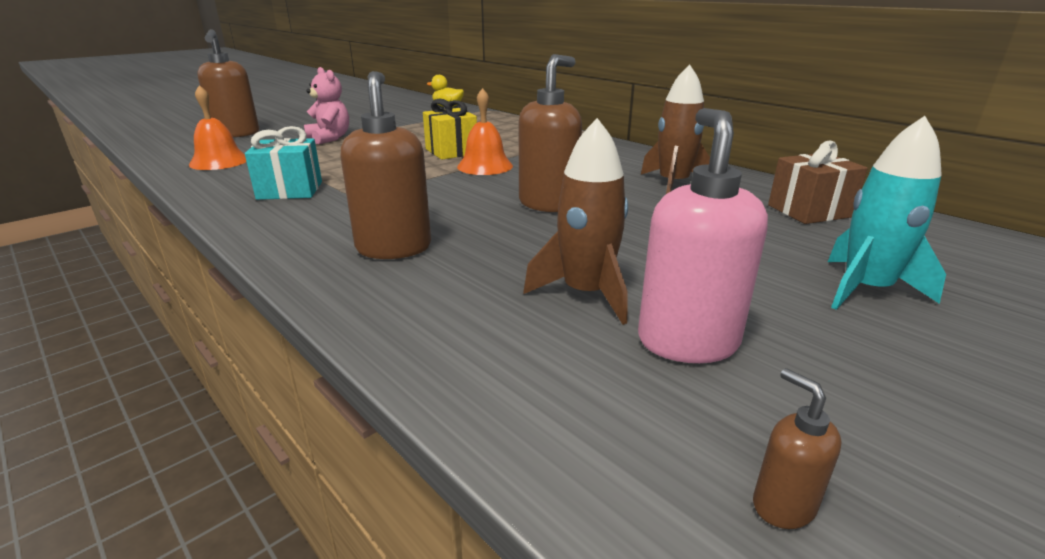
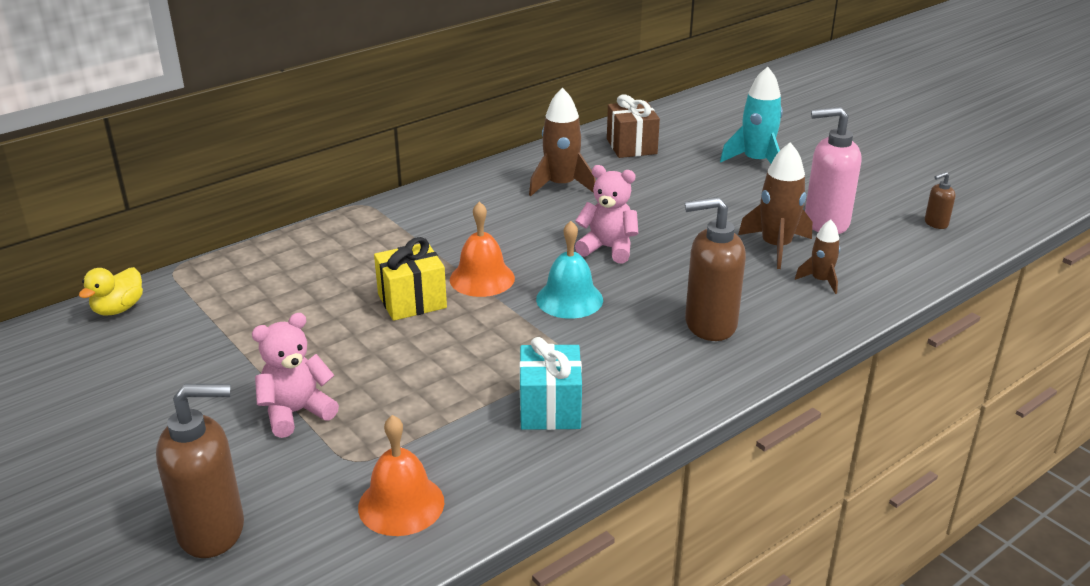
camera: 85 degrees left, 5 degrees up
brown soap dispenser [519,54,582,212] -> pink teddy bear [575,165,639,263]
none -> turquoise bell [536,221,603,319]
none -> brown rocket [795,220,840,294]

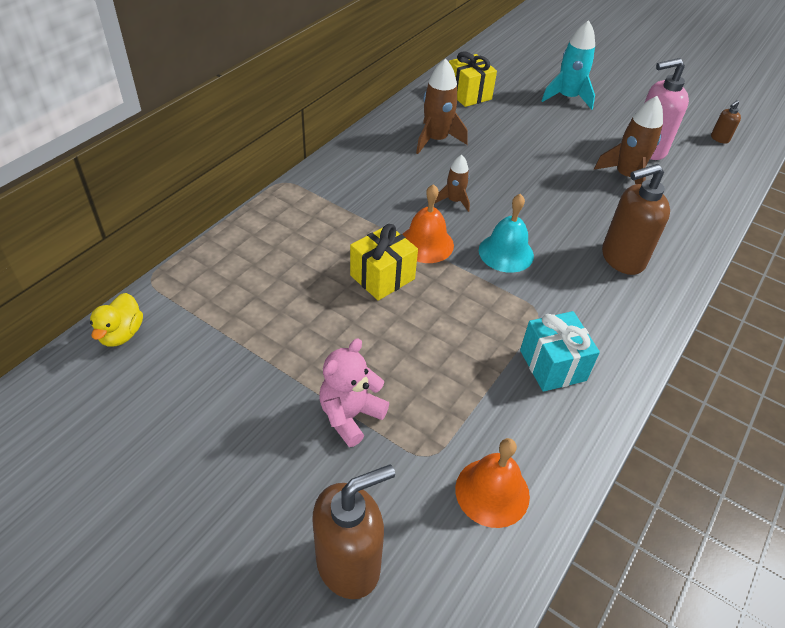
camera: 20 degrees left, 15 degrees up
pink teddy bear [575,165,639,263] -> none
brown gift [607,94,660,158] -> yellow gift [449,52,497,107]
brown rocket [795,220,840,294] -> brown rocket moved to [435,155,470,212]

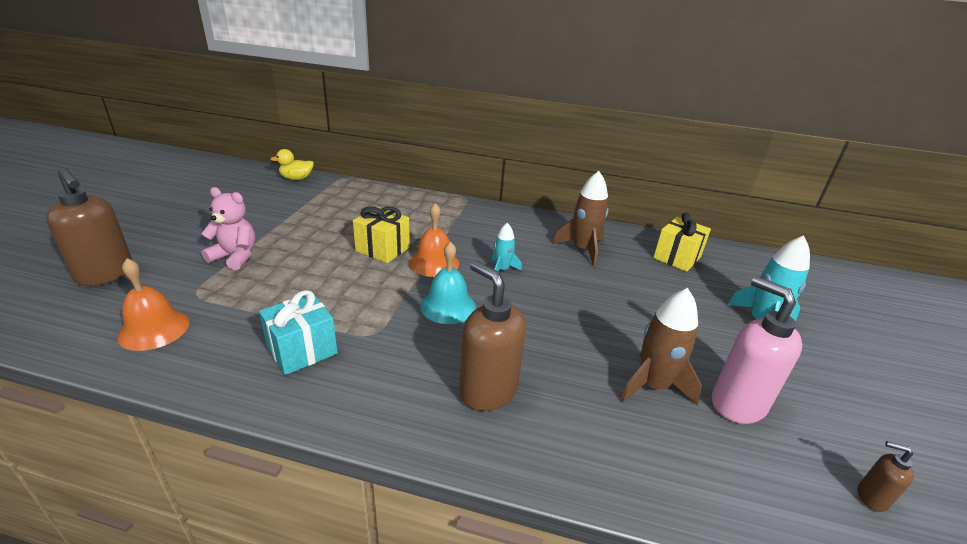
camera: 70 degrees right, 15 degrees down
brown rocket [435,155,470,212] -> turquoise rocket [492,223,522,272]

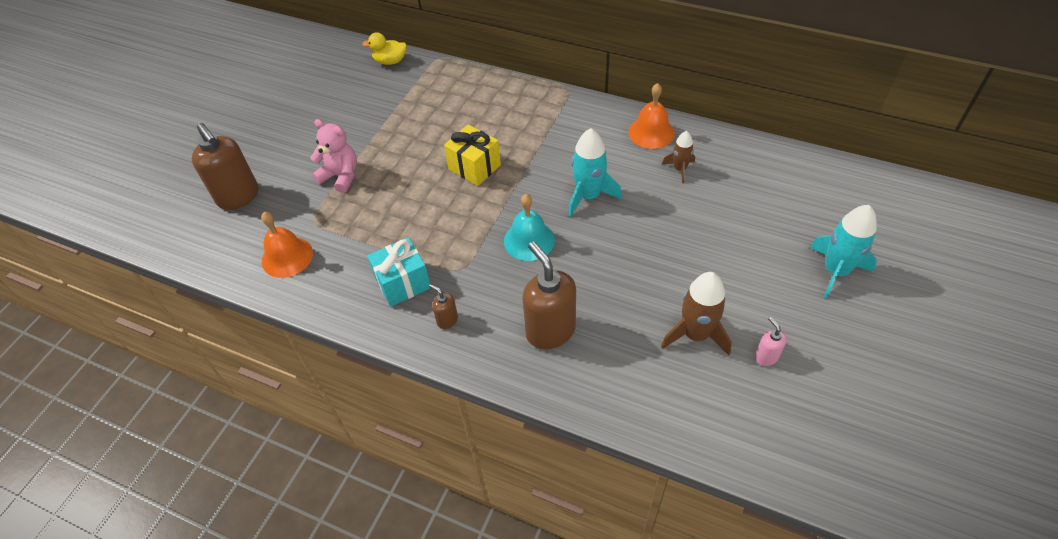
camera: 15 degrees right, 20 degrees up
orange bell [410,203,459,277] -> orange bell moved to [628,83,675,149]
turquoise rocket [492,223,522,272] -> turquoise rocket [568,128,622,217], size x1.71
brown rocket [553,171,609,267] -> brown rocket [662,131,695,183], size x0.58
yellow gift [653,213,711,272] -> none
pink soap dispenser [712,276,802,424] -> pink soap dispenser [755,317,787,366], size x0.47
brown soap dispenser [858,441,914,512] -> brown soap dispenser moved to [429,284,458,329]

